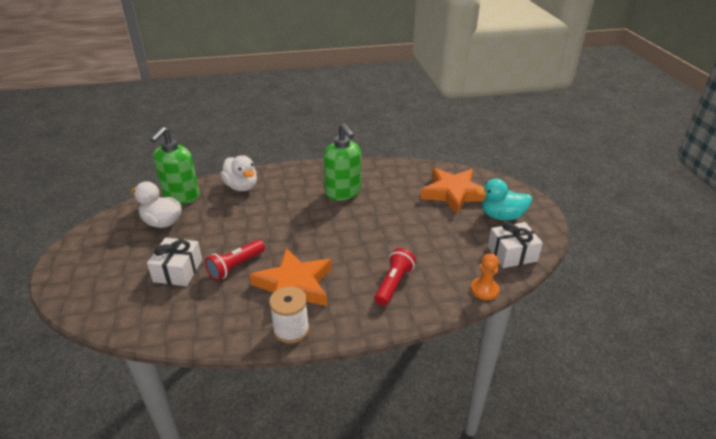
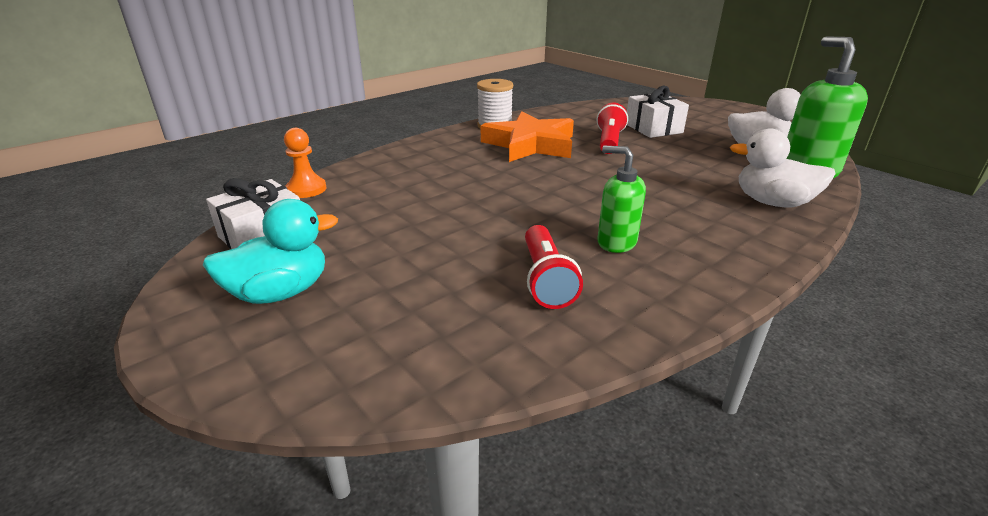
camera: 150 degrees right, 5 degrees down
green soap dispenser [323,123,361,200] -> green soap dispenser [597,146,646,253], size x0.62
red flashlight [374,248,416,306] -> red flashlight moved to [525,225,583,309]
orange star [421,168,486,215] -> none

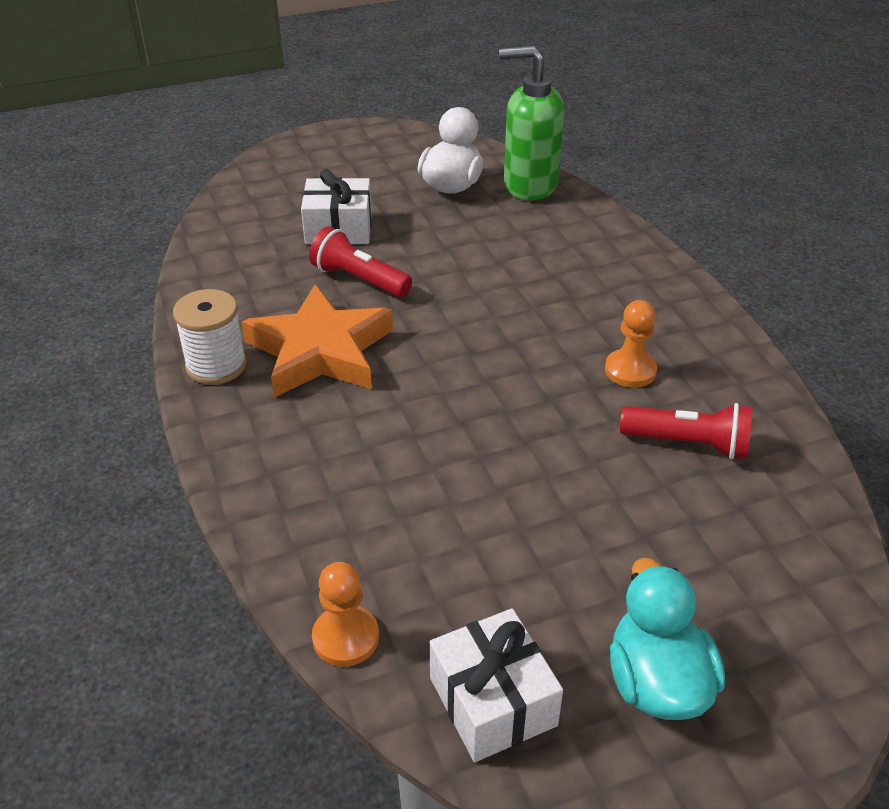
camera: 70 degrees left, 10 degrees up
green soap dispenser [597,146,646,253] -> orange pawn [605,300,657,388]
white duck [730,128,836,208] -> none

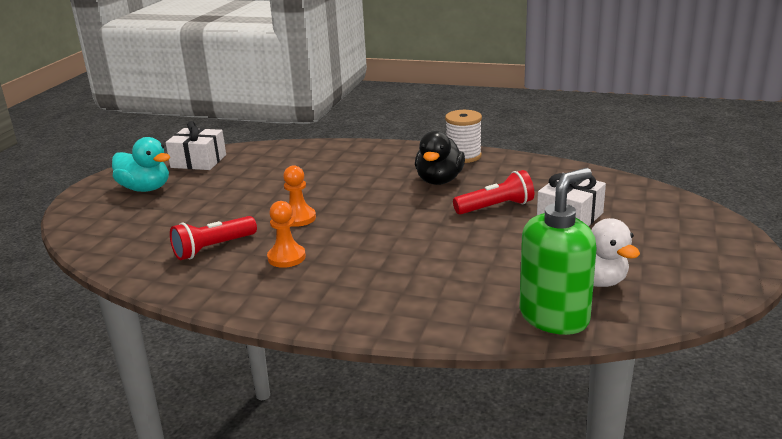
camera: 130 degrees right, 15 degrees down
orange star [242,284,393,398] -> black duck [415,131,465,185]
orange pawn [312,562,379,667] -> orange pawn moved to [283,165,316,227]

